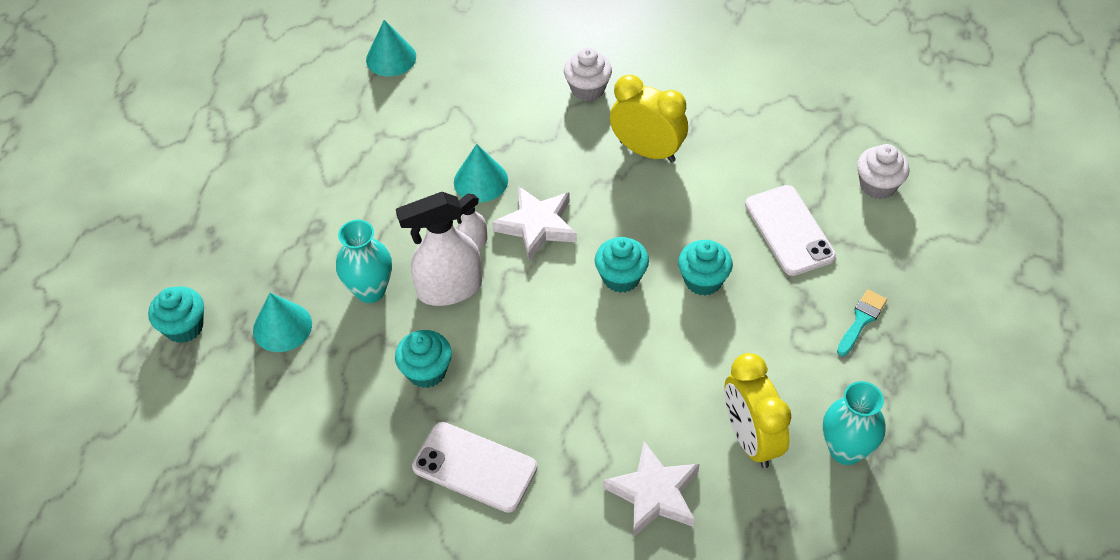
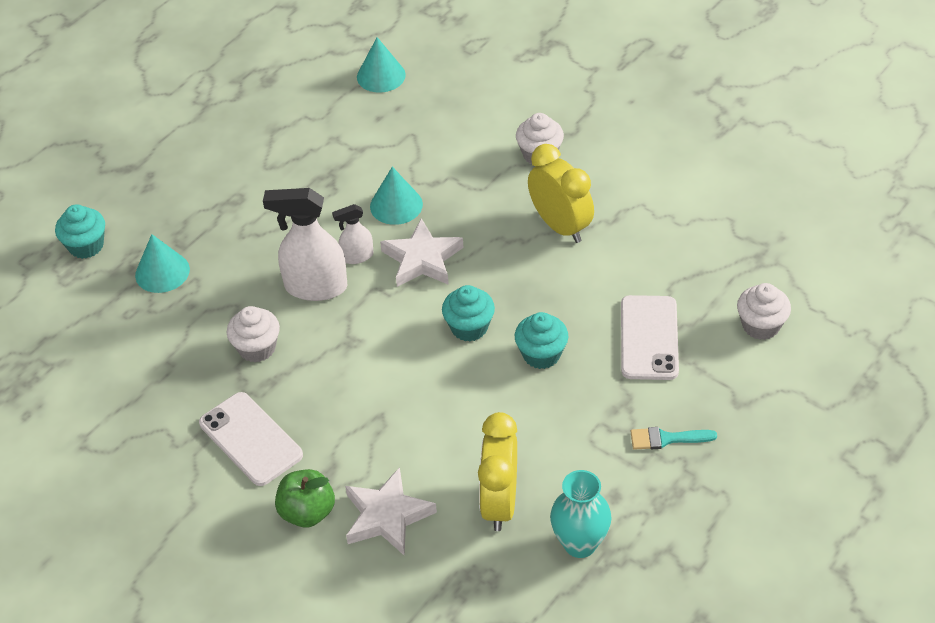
camera: 25 degrees right, 5 degrees down
turquoise vase [336,219,392,303] -> none
turquoise cupcake [395,330,452,388] -> white cupcake [227,306,280,362]
turquoise brush [837,290,887,356] -> turquoise brush turned 150 degrees counterclockwise [631,427,717,450]
none -> green apple [275,469,335,527]

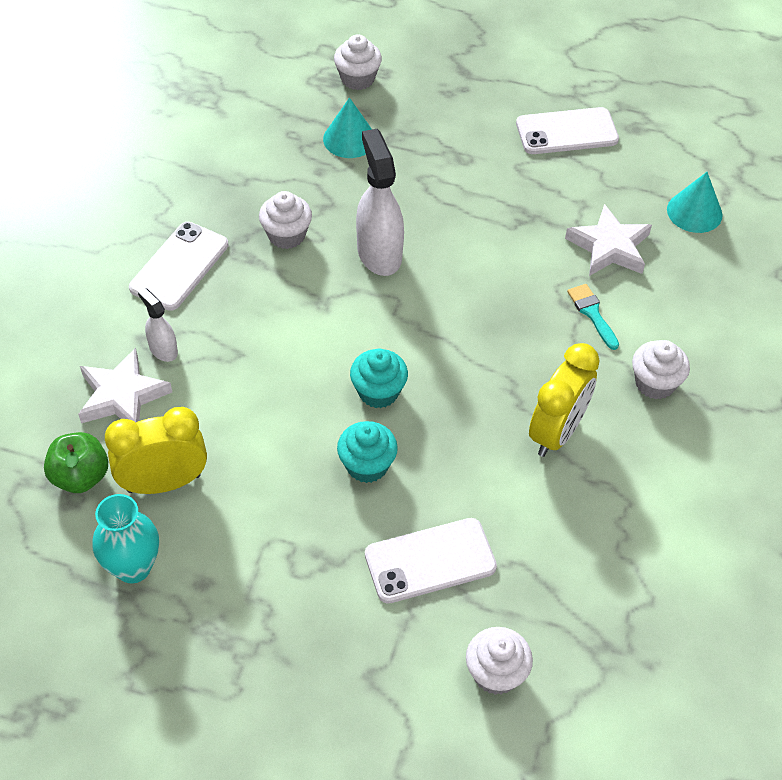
camera: 65 degrees right, 5 degrees up
turquoise cupcake [55,204,105,259] -> white cupcake [334,34,382,90]
green apple [275,469,335,527] -> green apple moved to [44,432,108,493]
white spray bottle [332,204,373,264] -> white spray bottle moved to [138,288,178,362]
turquoise cone [370,167,423,225] -> none
white star [380,218,463,287] -> white star moved to [565,204,652,276]
turquoise brush [631,427,717,450] -> turquoise brush moved to [567,284,619,350]
none -> white phone [516,107,619,154]

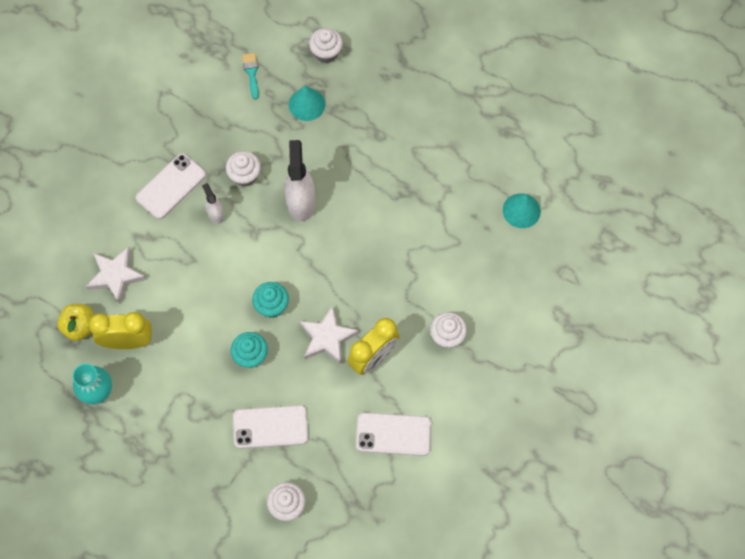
camera: 15 degrees right, 15 degrees up
green apple [44,432,108,493] -> yellow apple [57,304,94,341]
white spray bottle [138,288,178,362] -> white spray bottle moved to [202,183,224,224]
white phone [516,107,619,154] -> white phone moved to [356,412,432,456]
white star [565,204,652,276] -> white star moved to [299,305,359,364]
turquoise brush [567,284,619,350] -> turquoise brush moved to [242,53,259,100]

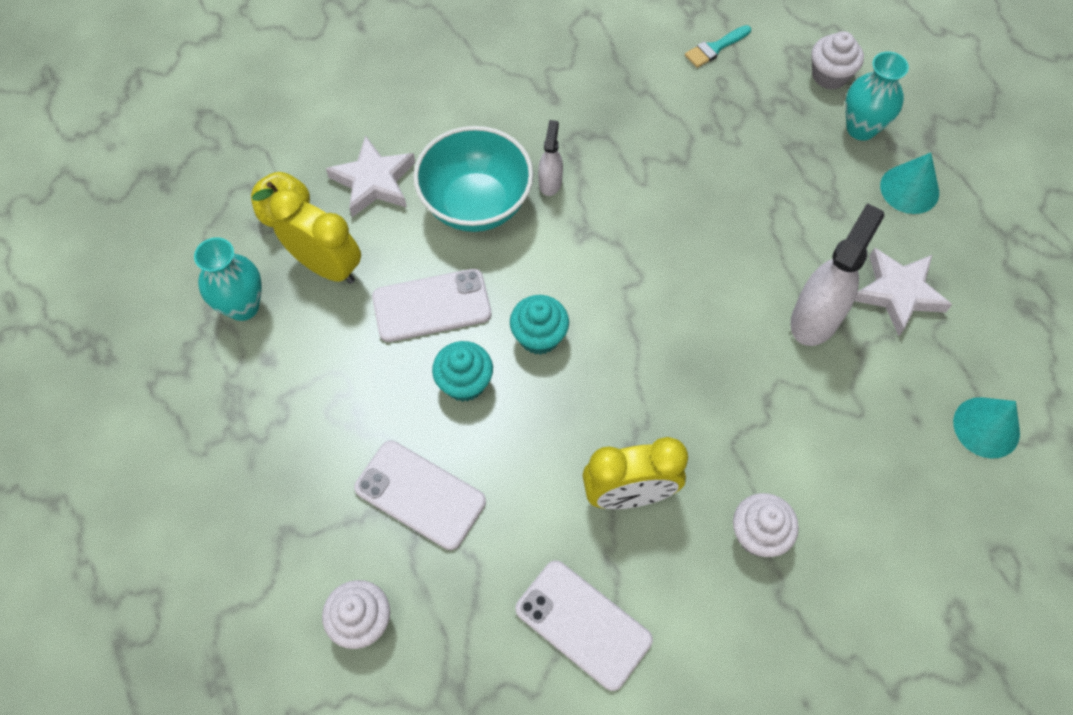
camera: 35 degrees right, 5 degrees down
white phone [136,153,206,219] -> white phone moved to [372,269,492,342]
white cupcake [226,151,261,187] -> none
turquoise brush [242,53,259,100] -> turquoise brush turned 150 degrees counterclockwise [685,25,751,68]
white spray bottle [285,140,315,221] -> white spray bottle moved to [790,203,884,346]
turquoise cone [289,86,325,121] -> turquoise cone moved to [880,153,939,214]
white star [299,305,359,364] -> white star moved to [854,248,952,336]
none -> turquoise bowl [413,126,534,232]
none -> turquoise vase [845,51,909,141]

